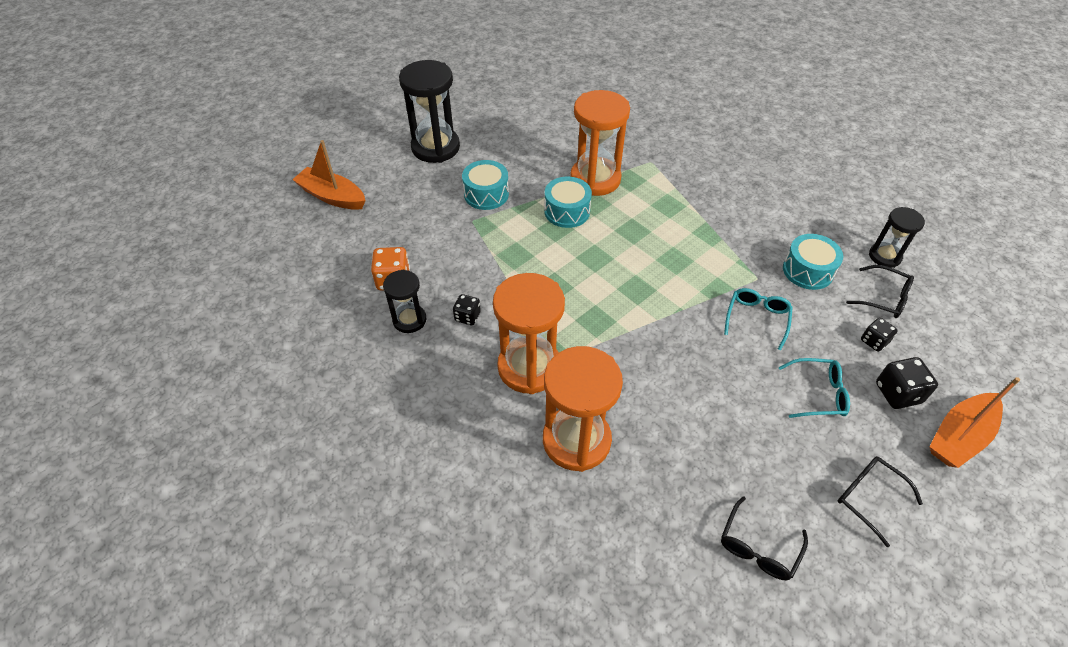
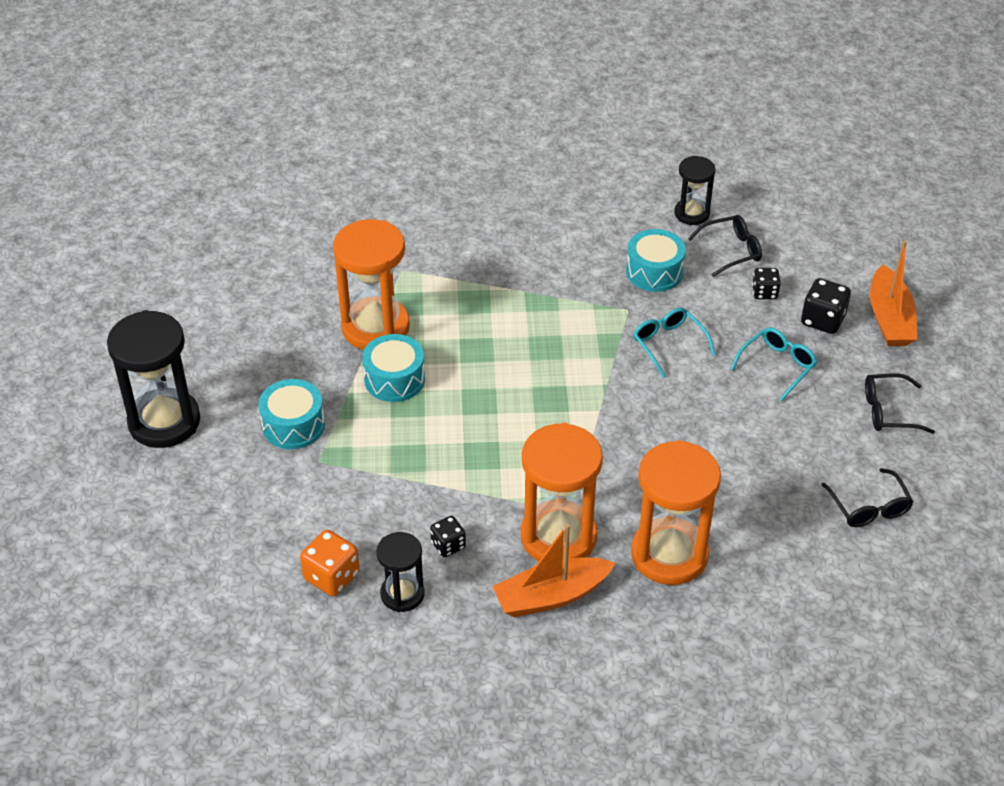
camera: 50 degrees left, 5 degrees down
orange boat [292,140,366,210] -> orange boat moved to [492,524,615,617]

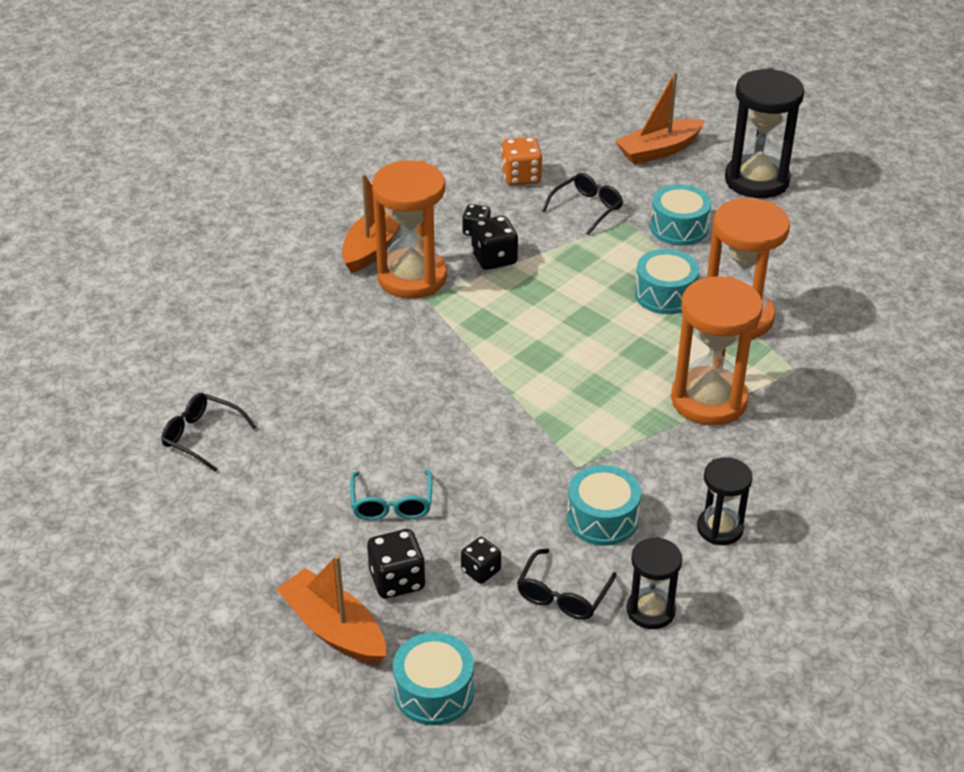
camera: 135 degrees right, 5 degrees down
black hourglass [377,532,425,612] -> black hourglass moved to [697,457,753,545]
orange hourglass [631,440,721,585] -> orange hourglass moved to [671,276,763,426]
turquoise glasses [633,308,715,378] -> none
black glasses [865,373,935,434] -> black glasses moved to [542,173,623,235]
none -> turquoise drum [393,632,474,725]
none -> black dice [471,216,518,270]
none -> orange boat [615,71,706,165]

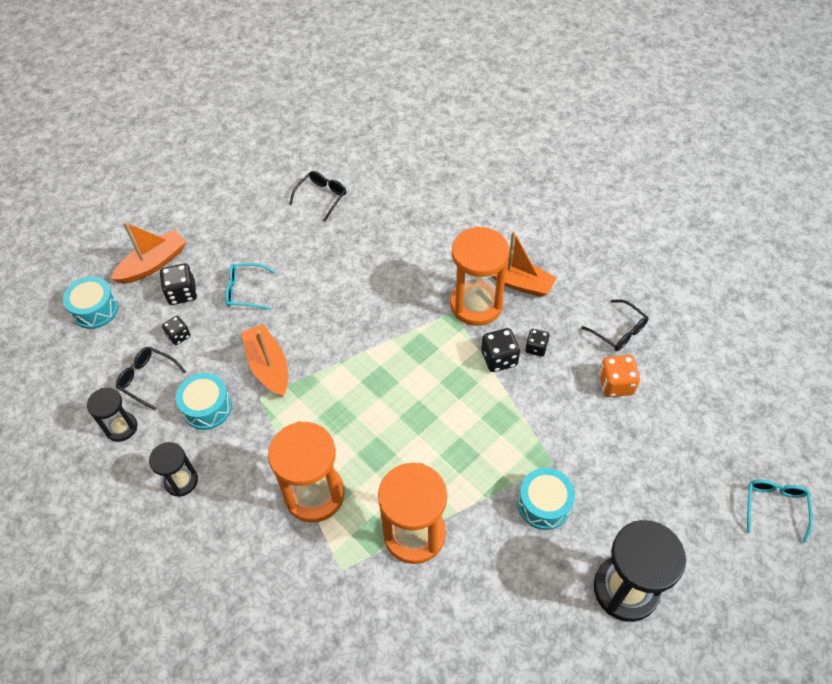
camera: 95 degrees right, 15 degrees up
black glasses [542,173,623,235] -> black glasses moved to [581,299,648,351]
orange boat [615,71,706,165] -> orange boat moved to [241,324,288,397]
turquoise drum [635,249,699,314] -> none
none -> turquoise glasses [747,480,813,543]

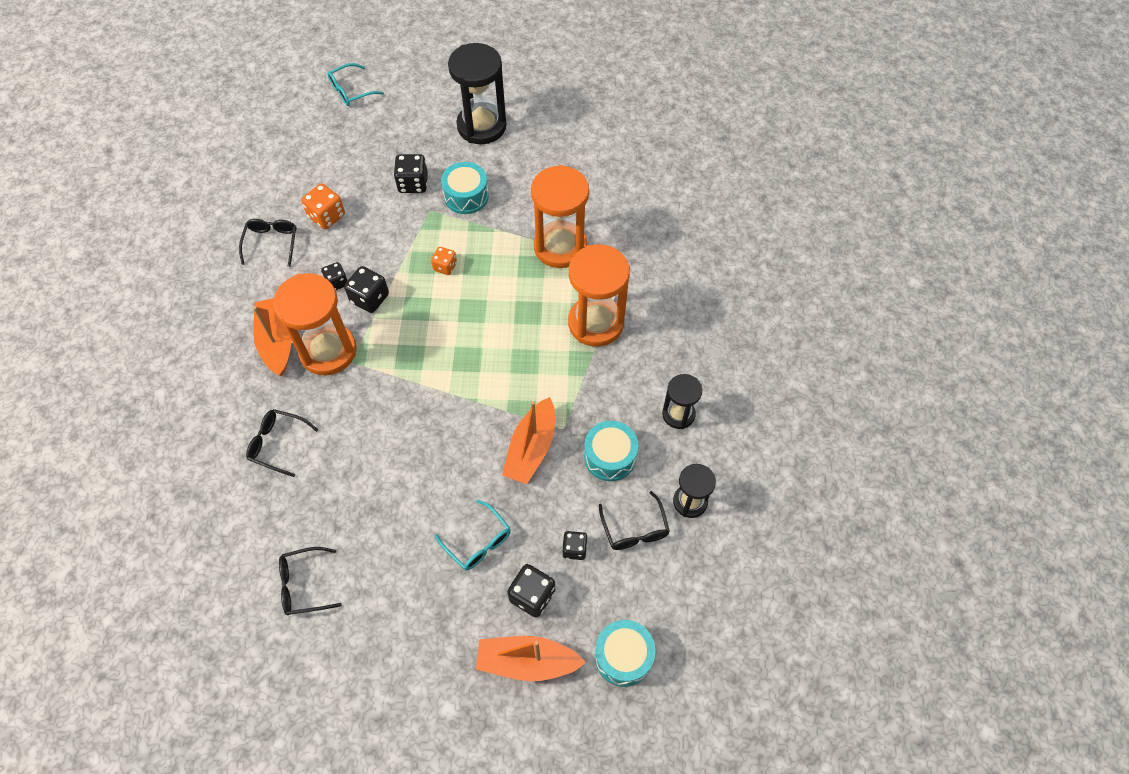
camera: 135 degrees left, 5 degrees up
none -> black glasses [246,409,319,477]
none -> black dice [394,154,428,193]
none -> orange dice [431,247,457,275]

